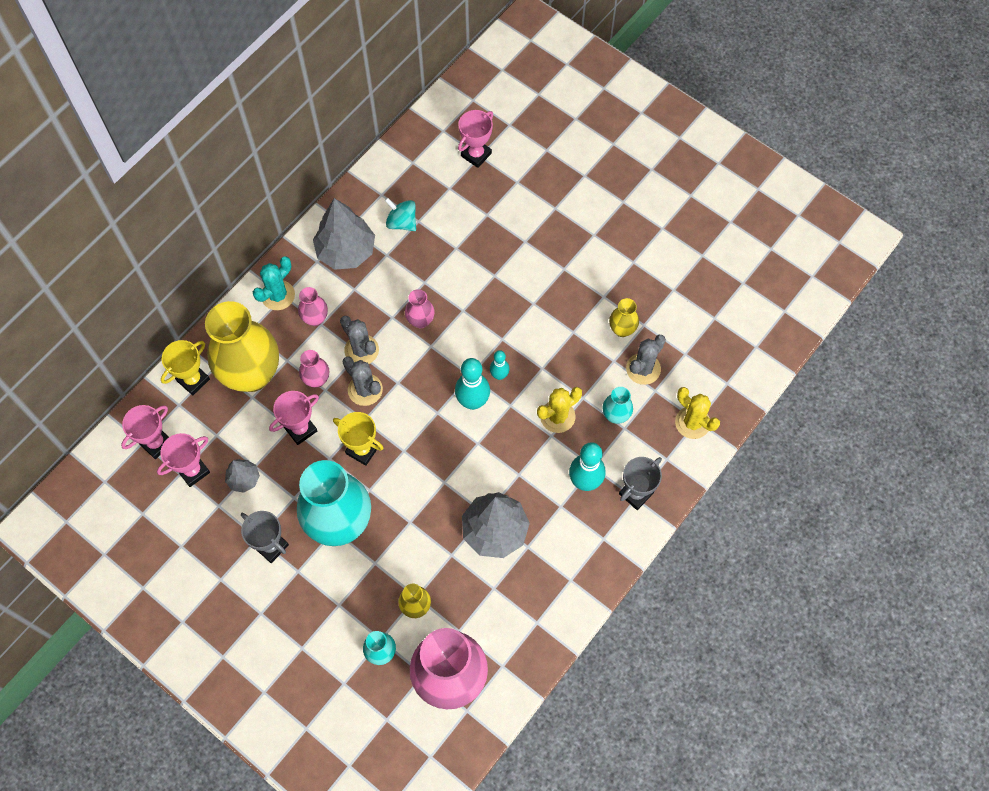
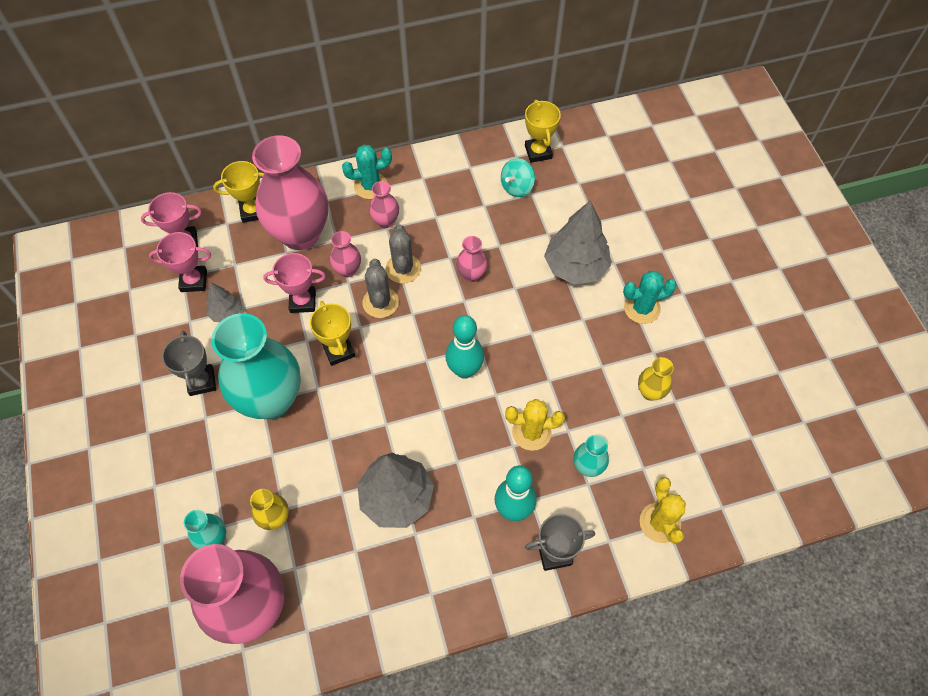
camera: 35 degrees right, 5 degrees down
yellow vase [205,301,279,392] -> pink vase [252,135,328,250]
grey tree [313,198,375,270] -> grey tree moved to [544,200,611,285]
turquoise spinning top [385,198,416,231] -> turquoise spinning top turned 120 degrees counterclockwise [501,158,535,197]
pink trophy [458,110,493,168] -> none
turquoise bowling pin [490,350,509,380] -> none
grey cactus [626,335,666,385] -> none
none -> yellow trophy [525,100,561,163]
none -> turquoise cactus [623,271,677,324]

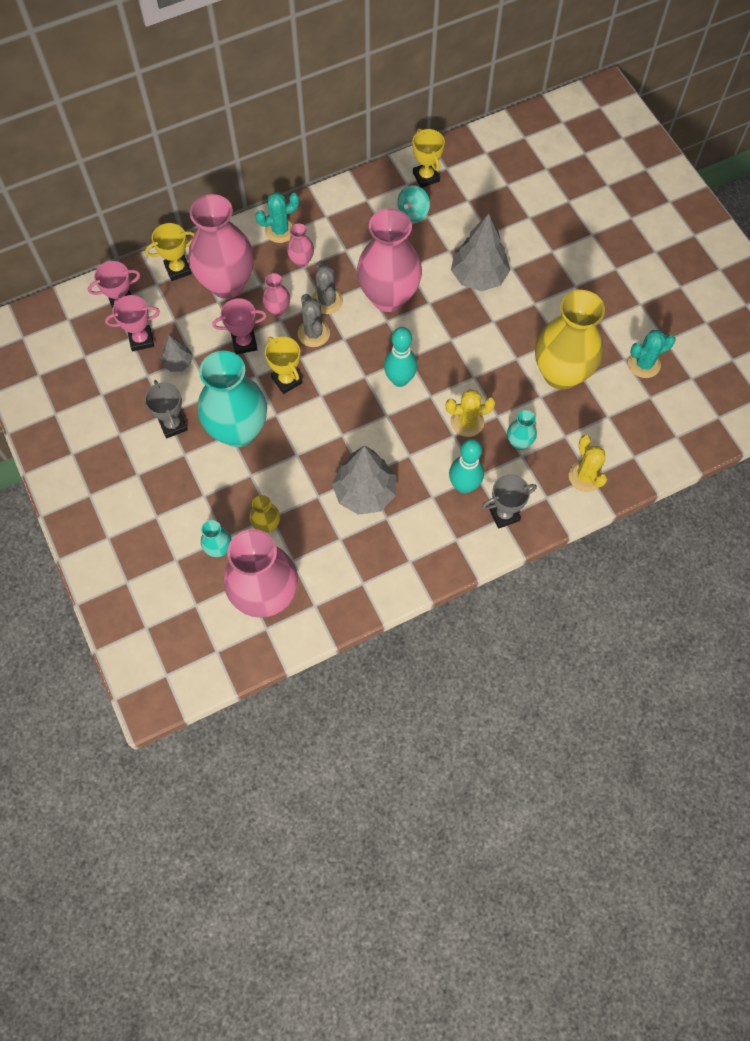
camera: 10 degrees left, 5 degrees up
pink vase [456,236,487,282] -> pink vase [357,208,422,312], size x2.30
turquoise cactus [623,271,677,324] -> turquoise cactus moved to [628,330,676,378]
yellow vase [638,357,674,401] -> yellow vase [535,290,605,390], size x2.30

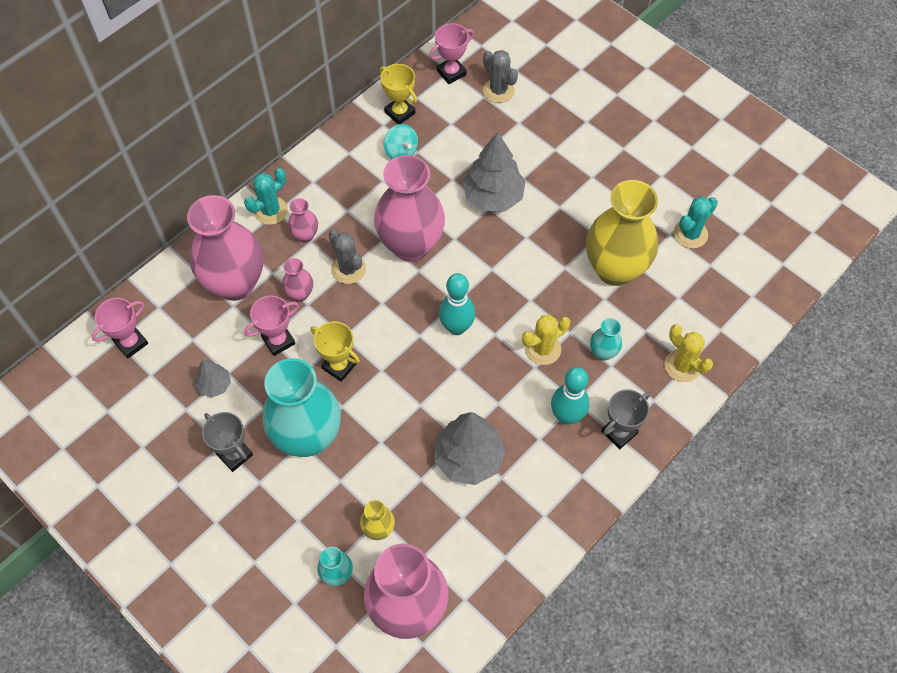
camera: 20 degrees left, 5 degrees down
pink trophy [105,295,160,351] -> pink trophy moved to [429,23,474,84]
yellow trophy [145,223,195,281] -> none
grey cactus [298,294,330,347] -> grey cactus moved to [483,50,518,103]
turquoise spinning top [397,185,430,222] -> turquoise spinning top turned 45 degrees counterclockwise [384,124,418,159]

